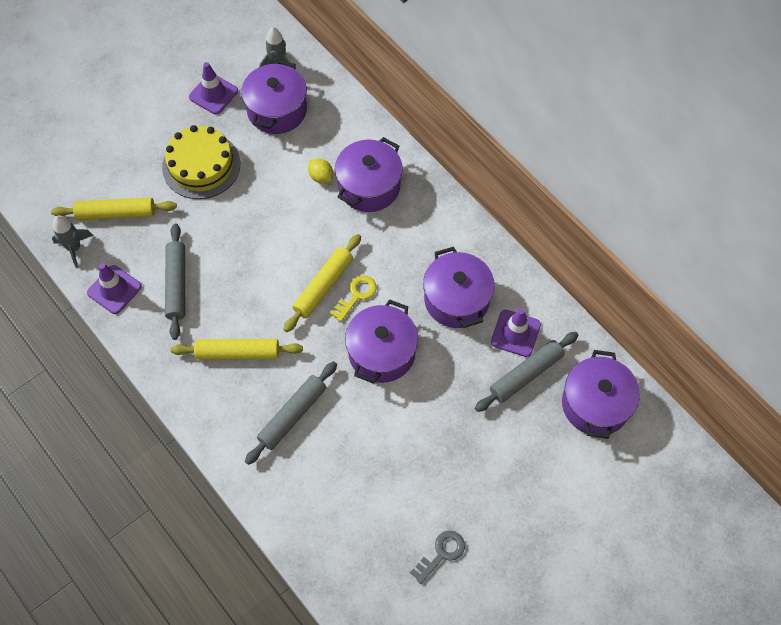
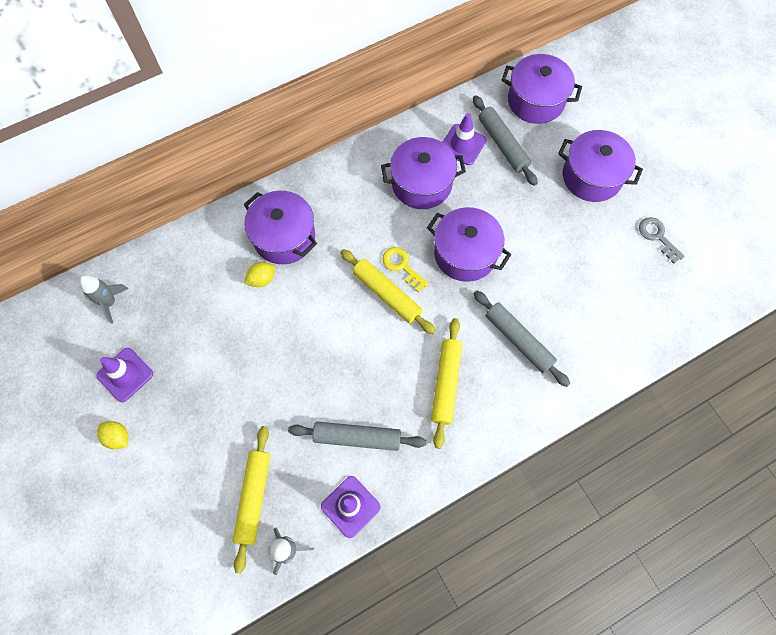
camera: 80 degrees left, 5 degrees up
yellow cake [162,125,240,199] -> none
purple pot [241,60,307,134] -> purple pot moved to [558,130,643,202]
none -> yellow lemon [97,421,128,449]

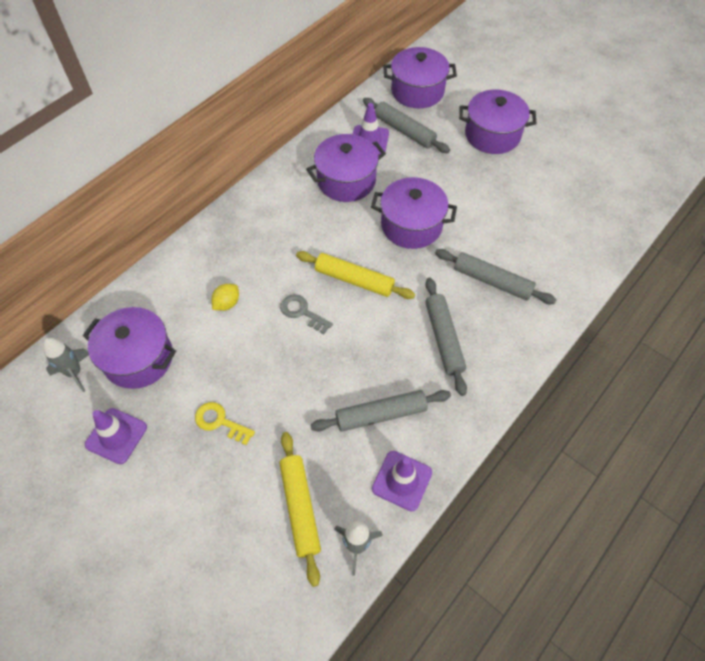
camera: 20 degrees left, 10 degrees down
yellow lemon [97,421,128,449] -> none
purple pot [244,191,317,264] -> purple pot moved to [83,307,176,389]
yellow key [382,247,429,292] -> yellow key moved to [195,402,255,445]
yellow rolling pin [431,318,462,449] -> grey rolling pin [425,278,467,396]
grey key [639,217,685,264] -> grey key moved to [280,294,333,334]

